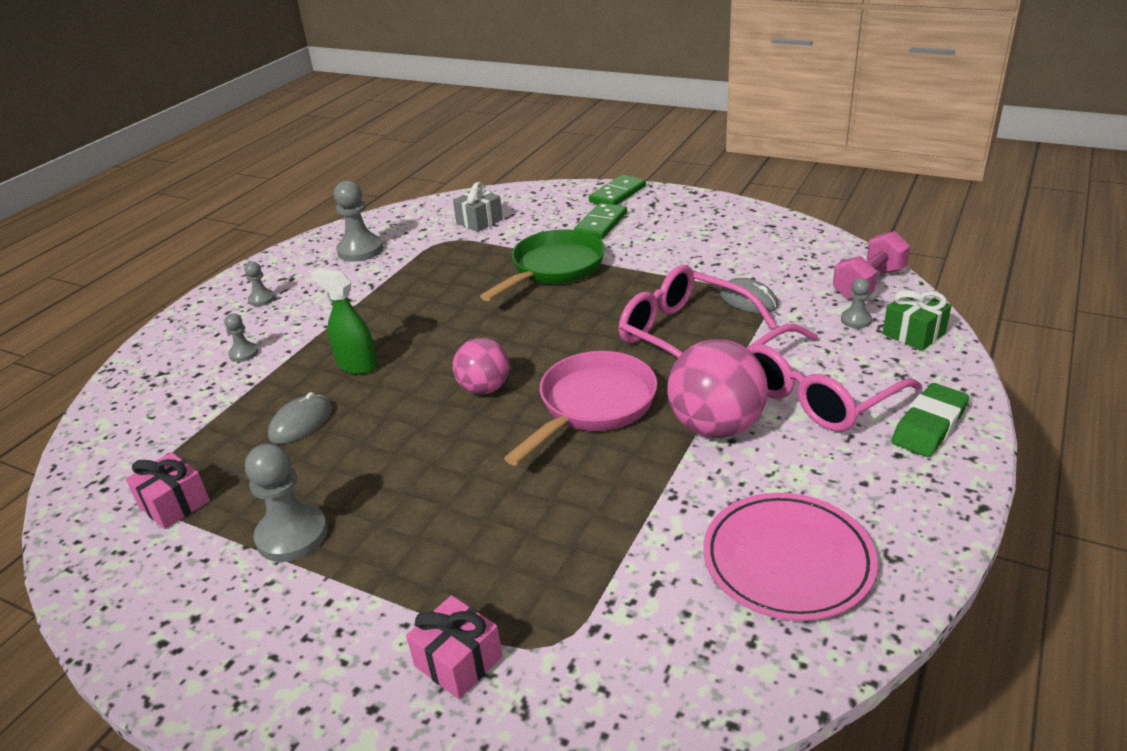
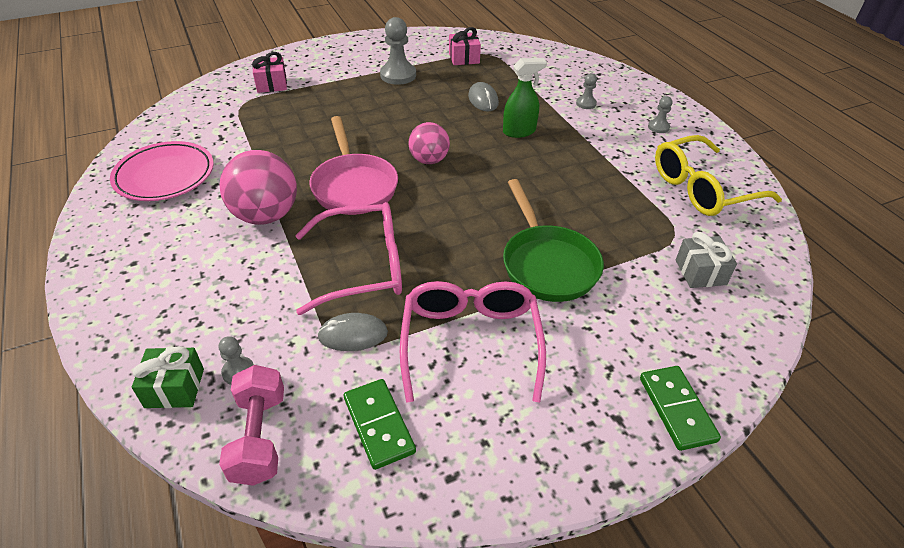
camera: 125 degrees right, 10 degrees up
grey pawn [334,181,383,262] -> yellow glasses [655,135,782,216]
green domino [574,203,627,240] -> green domino moved to [344,379,416,470]
pink glasses [746,324,922,432] -> pink glasses moved to [400,281,546,402]
green eraser [892,383,969,457] -> none

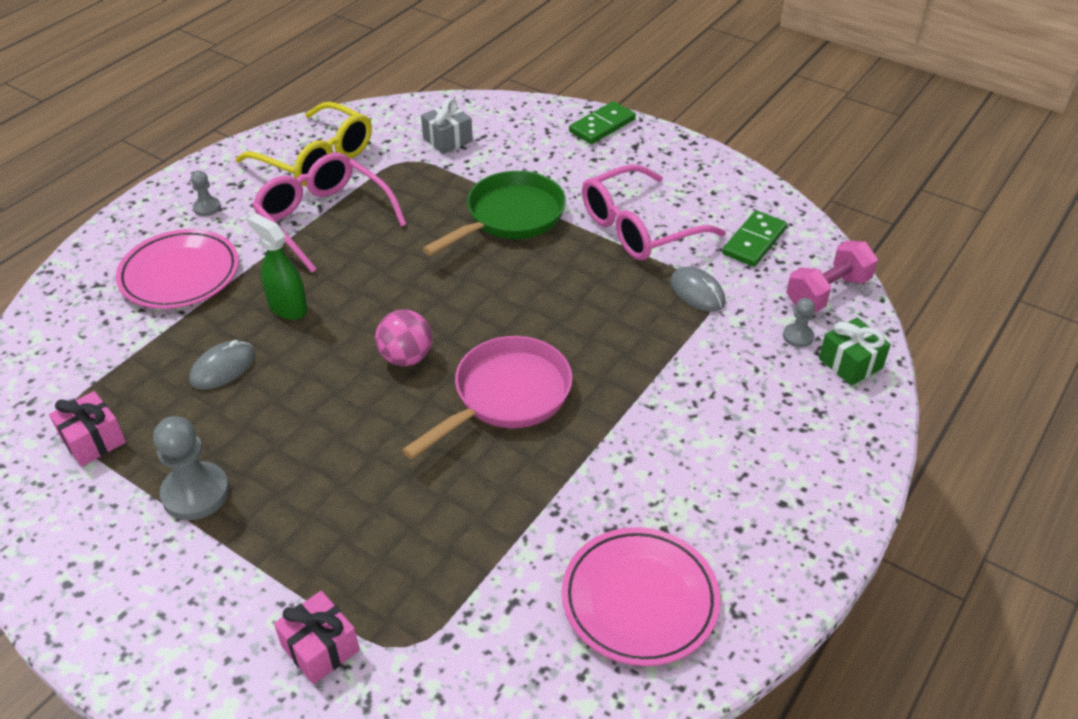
camera: 120 degrees left, 0 degrees up
pink ball [219,150,297,225] -> none
pink glasses [295,202,402,315] -> pink glasses moved to [252,153,407,273]
grey pawn [576,73,597,109] -> pink plate [116,229,239,309]

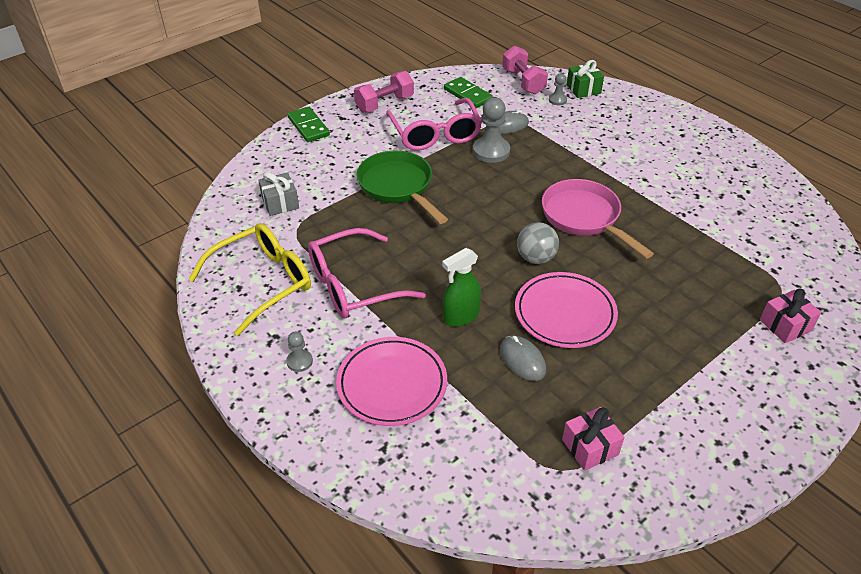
camera: 75 degrees left, 0 degrees up
grey pawn [153,416,229,520] -> grey pawn moved to [473,97,510,163]
pink ball [375,310,432,366] -> grey ball [517,222,559,264]
pink plate [562,527,720,666] -> pink plate moved to [515,272,618,348]
none -> pink dumbbell [354,71,414,112]

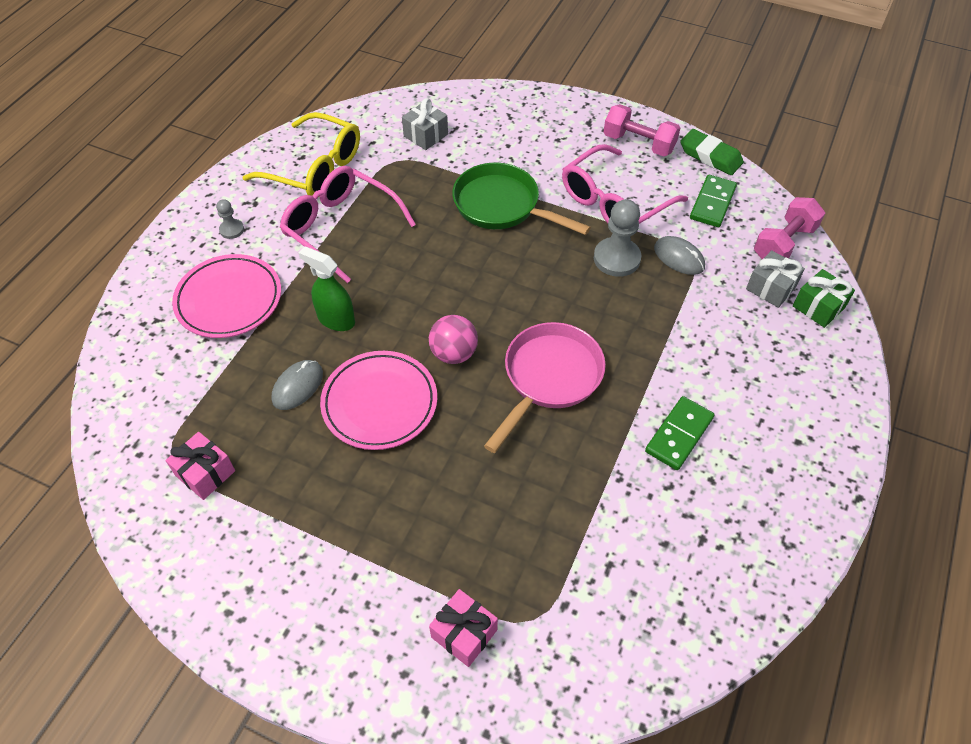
camera: 65 degrees right, 10 degrees up
green domino [287,107,330,142] -> green domino moved to [645,396,715,470]
green pan [357,151,448,224] -> green pan turned 90 degrees counterclockwise [452,163,591,235]
grey ball [517,222,559,264] -> pink ball [429,315,478,364]
grey pawn [549,73,567,105] -> grey gift [746,250,805,308]
none -> green eraser [680,129,744,175]

